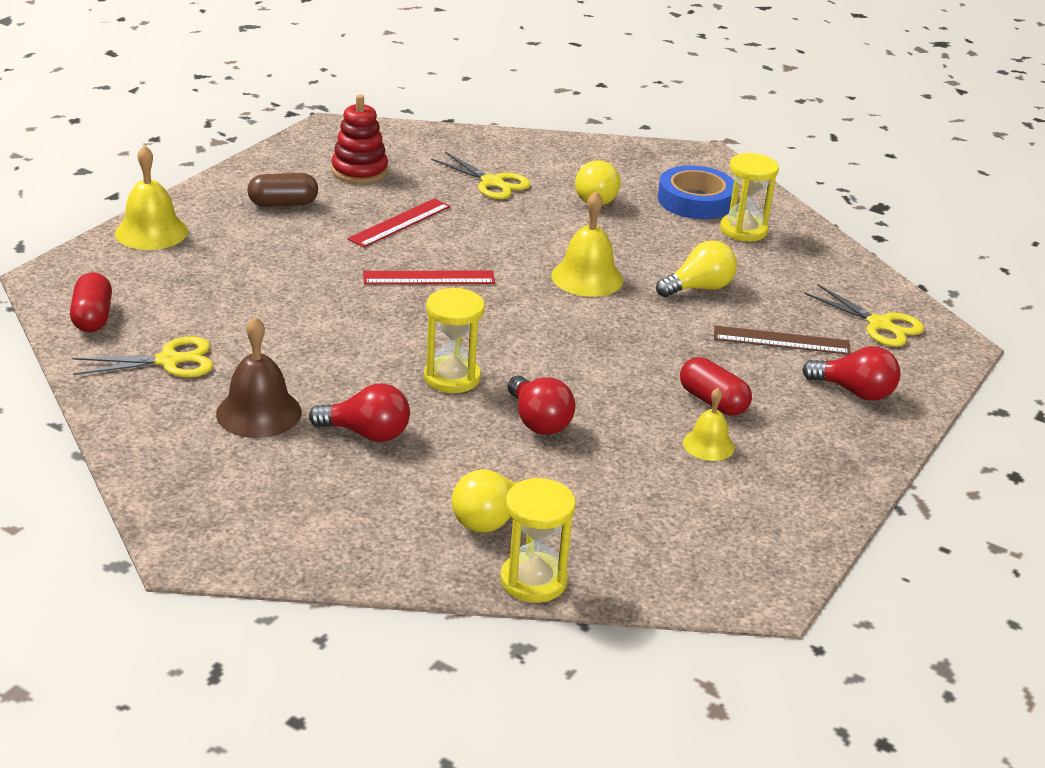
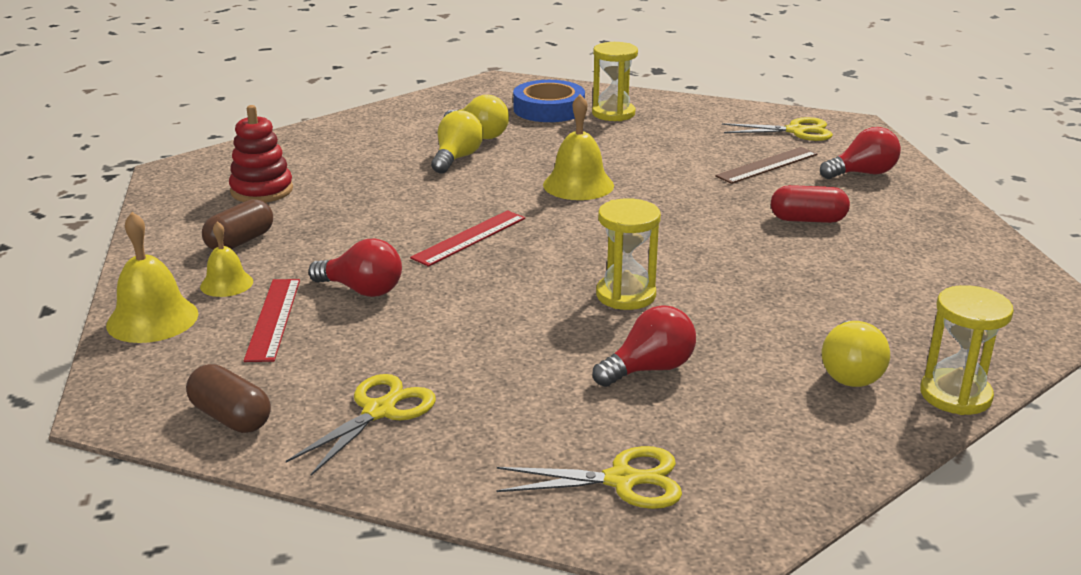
camera: 40 degrees left, 5 degrees down
red capsule [70,272,112,332] -> brown capsule [186,364,271,433]
brown bell [216,317,302,438] -> none
red ruler [348,198,450,248] -> red ruler moved to [244,279,300,362]
yellow scissors [431,152,531,199] -> yellow scissors moved to [496,446,682,509]
red light bulb [507,376,576,435] -> red light bulb moved to [308,239,402,297]
yellow light bulb [656,240,737,297] -> yellow light bulb moved to [431,111,483,174]
yellow bell [683,388,735,461] -> yellow bell moved to [200,221,253,297]

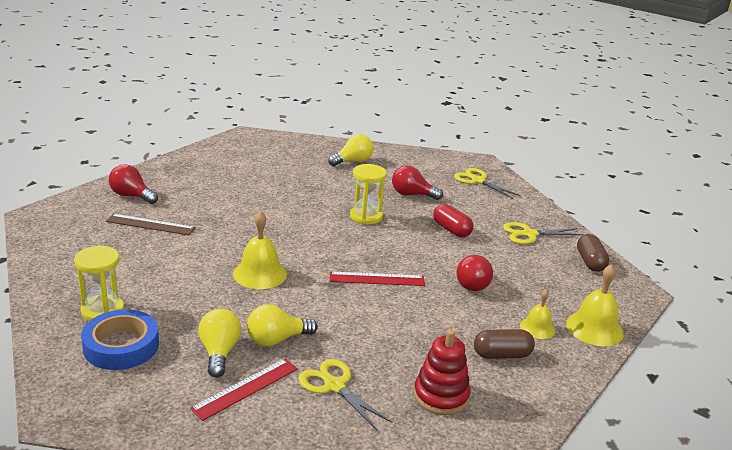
camera: 135 degrees left, 0 degrees up
red ruler [244,279,300,362] -> red ruler moved to [190,359,298,421]
red light bulb [308,239,402,297] -> red light bulb turned 150 degrees counterclockwise [457,255,493,291]
yellow scissors [722,117,833,141] -> yellow scissors moved to [298,359,392,431]
red capsule [771,185,850,223] -> red capsule moved to [433,204,473,237]
yellow hourglass [920,285,1014,415] -> none

